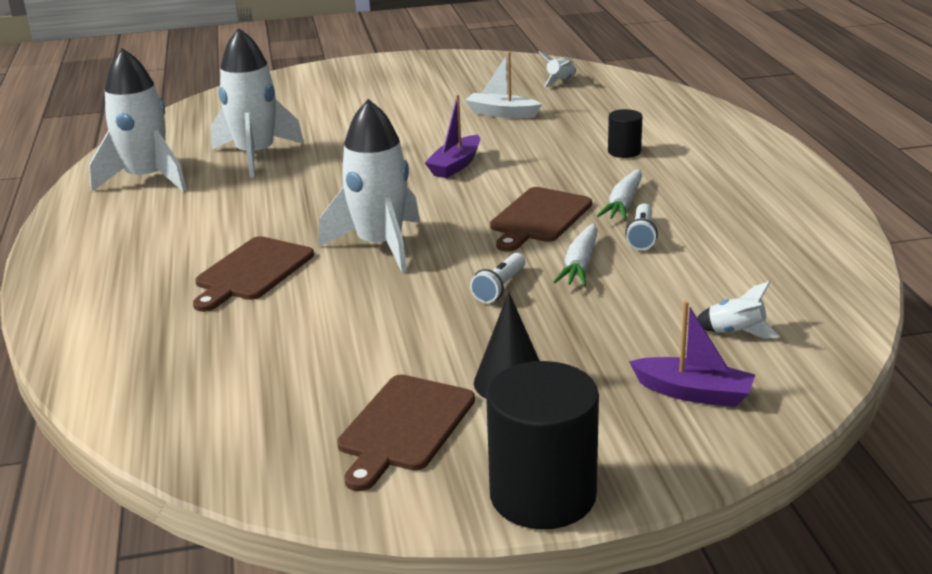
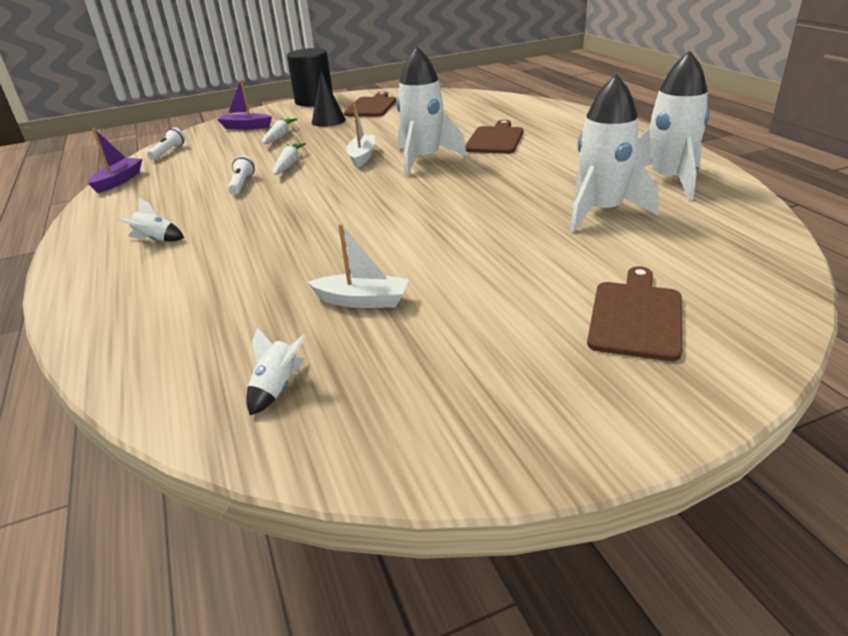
camera: 170 degrees right, 5 degrees up
purple boat [425,95,480,178] -> purple boat moved to [88,128,142,193]
white flashlight [470,253,526,303] -> white flashlight moved to [147,127,185,160]
brown cutting board [490,187,592,252] -> brown cutting board moved to [587,266,682,361]
white carrot [597,169,642,220] -> white carrot moved to [262,118,298,144]
black cylinder [608,109,643,158] -> none
white rocket [697,281,780,339] -> white rocket moved to [117,197,184,242]
none -> white boat [346,104,375,168]

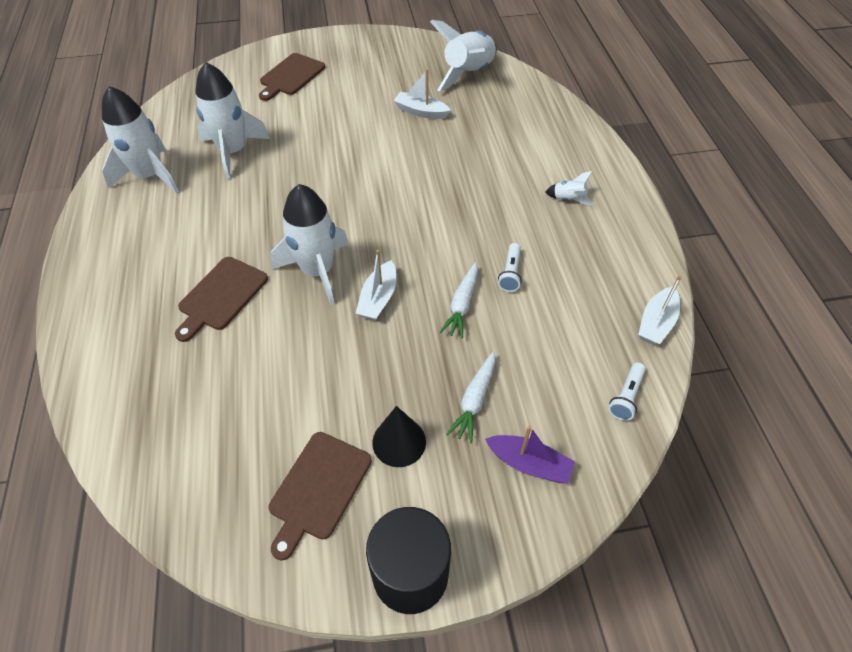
camera: 170 degrees left, 20 degrees up
purple boat [88,128,142,193] -> white boat [638,275,682,345]
white rocket [246,327,306,415] -> white rocket [430,20,497,91], size x2.27

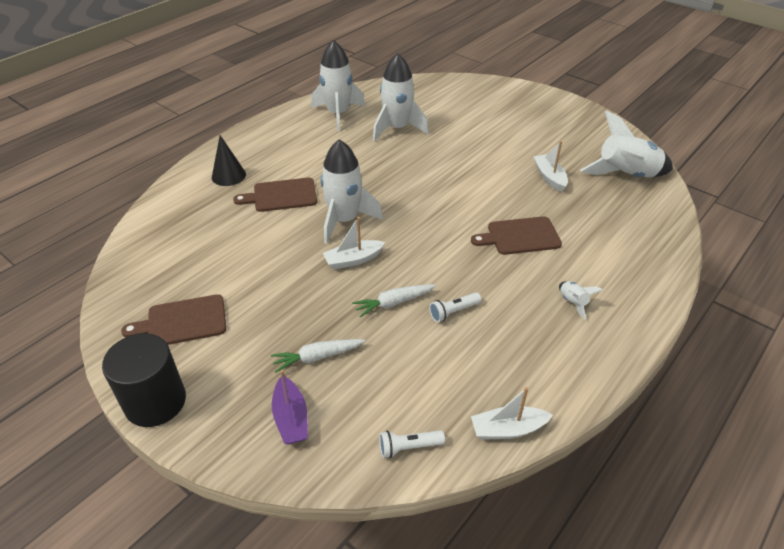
camera: 50 degrees right, 10 degrees down
brown cutting board [259,53,325,101] -> brown cutting board moved to [471,216,562,255]
black cone [372,406,426,467] -> black cone moved to [212,135,246,186]

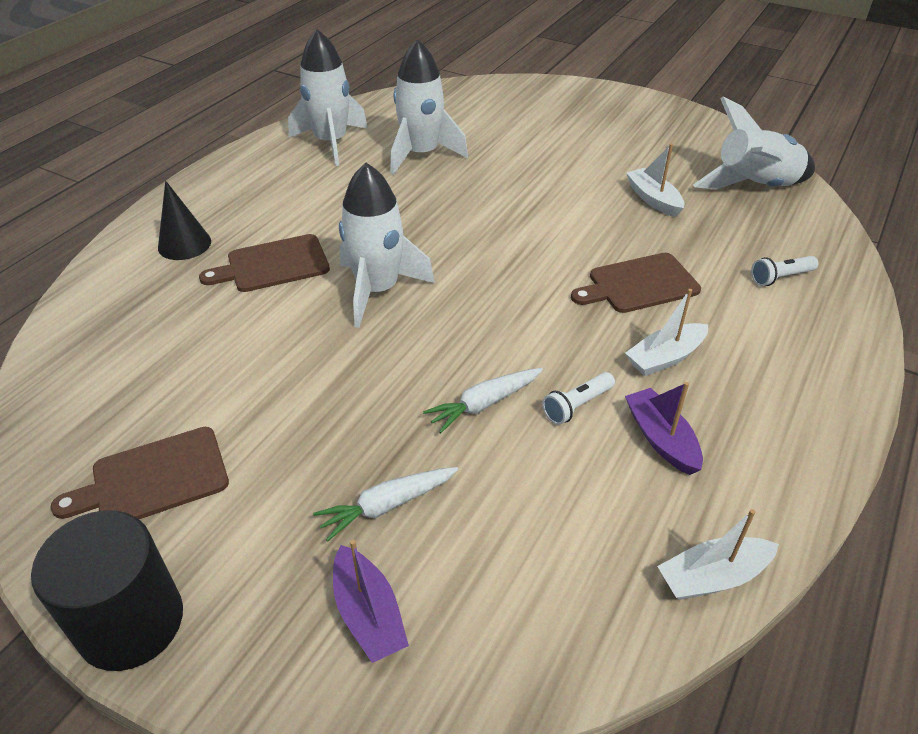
camera: 10 degrees left, 0 degrees up
white boat [323,217,385,269] -> white boat moved to [625,289,708,376]
white flashlight [379,430,445,458] -> white flashlight moved to [751,256,819,286]
white rocket [559,281,603,320] -> none
none -> purple boat [625,382,703,475]

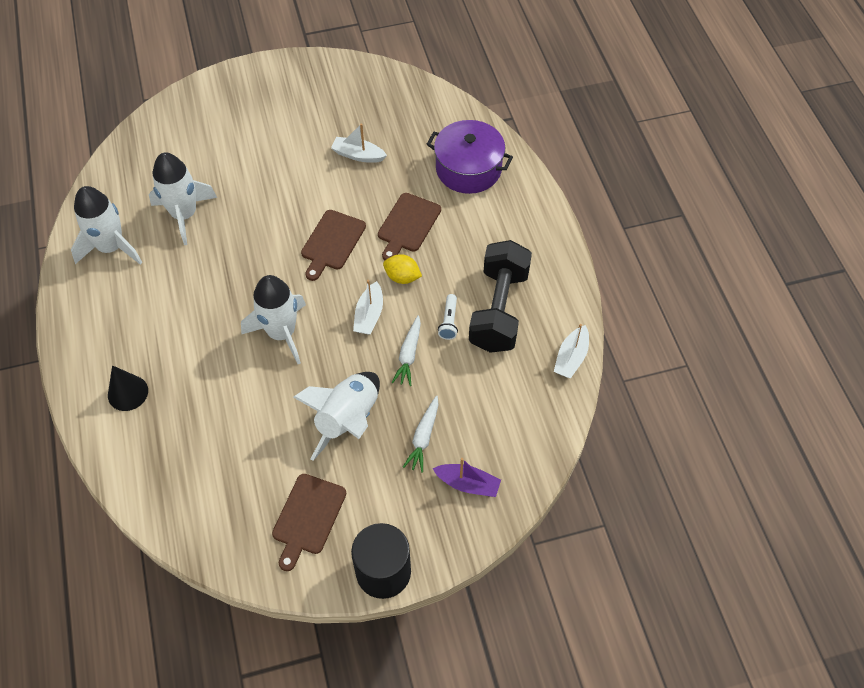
camera: 45 degrees left, 15 degrees up
brown cutting board [199,234,330,292] -> brown cutting board moved to [301,210,366,281]
white boat [625,289,708,376] -> white boat moved to [353,280,383,335]
purple boat [625,382,703,475] -> black dumbbell [469,240,532,353]
white rocket [693,96,815,190] -> white rocket moved to [293,372,380,461]
white flashlight [751,256,819,286] -> purple pot [426,120,513,194]
none -> yellow lemon [383,254,422,284]

